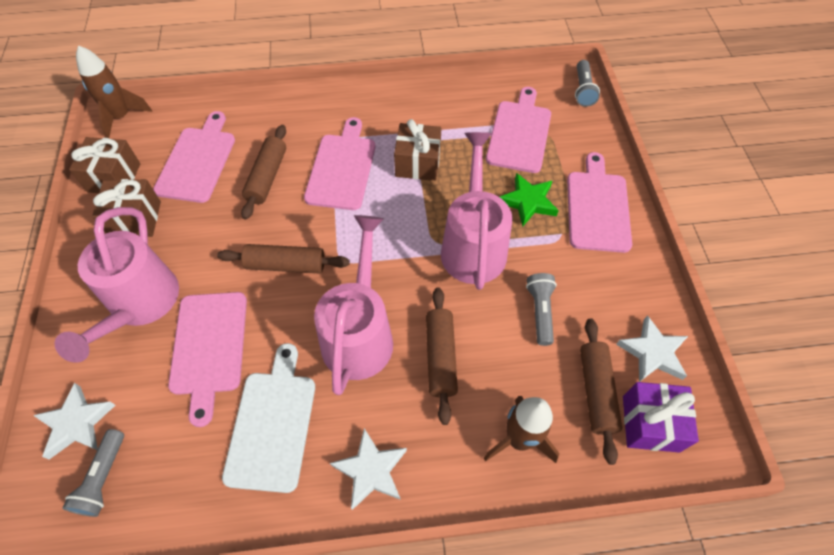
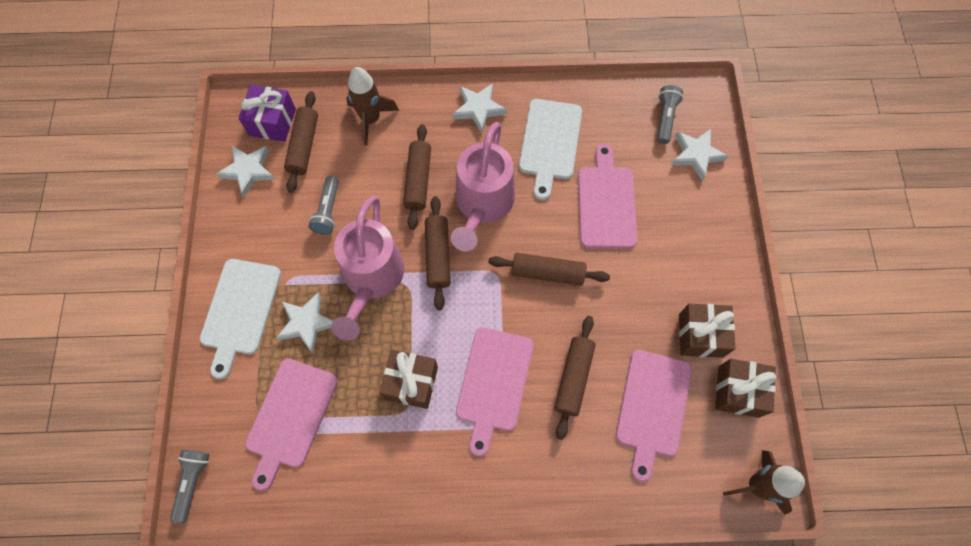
camera: 175 degrees left, 10 degrees up
pink watering can [55,207,179,363] -> none
green star [500,173,559,227] -> white star [276,292,333,353]
pink cutting board [567,152,632,253] -> white cutting board [200,259,281,379]
none -> brown rolling pin [425,196,450,310]

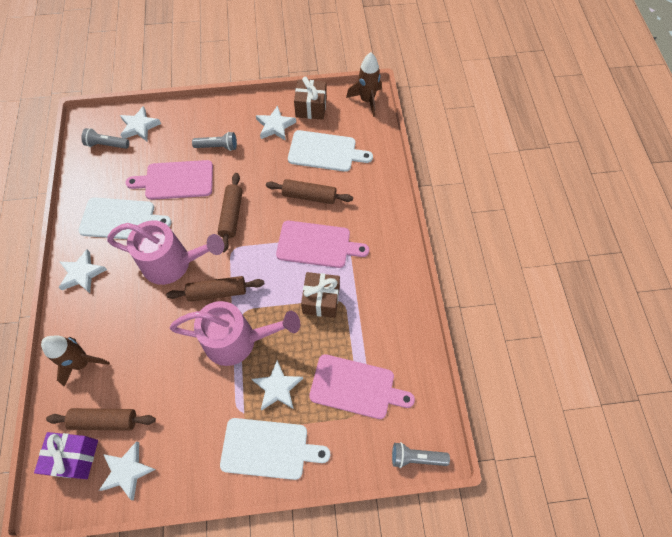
camera: 95 degrees left, 5 degrees down
grey flashlight [308,175,339,235] -> grey flashlight moved to [192,132,237,151]
brown rolling pin [403,124,431,230] -> none
pink cutting board [616,350,691,482] -> white cutting board [288,130,373,172]
brown gift [679,304,736,358] -> white star [256,105,296,141]

